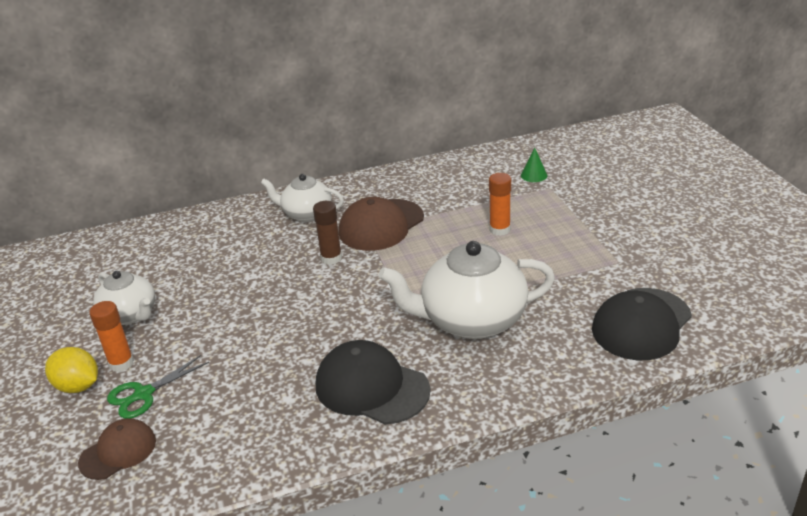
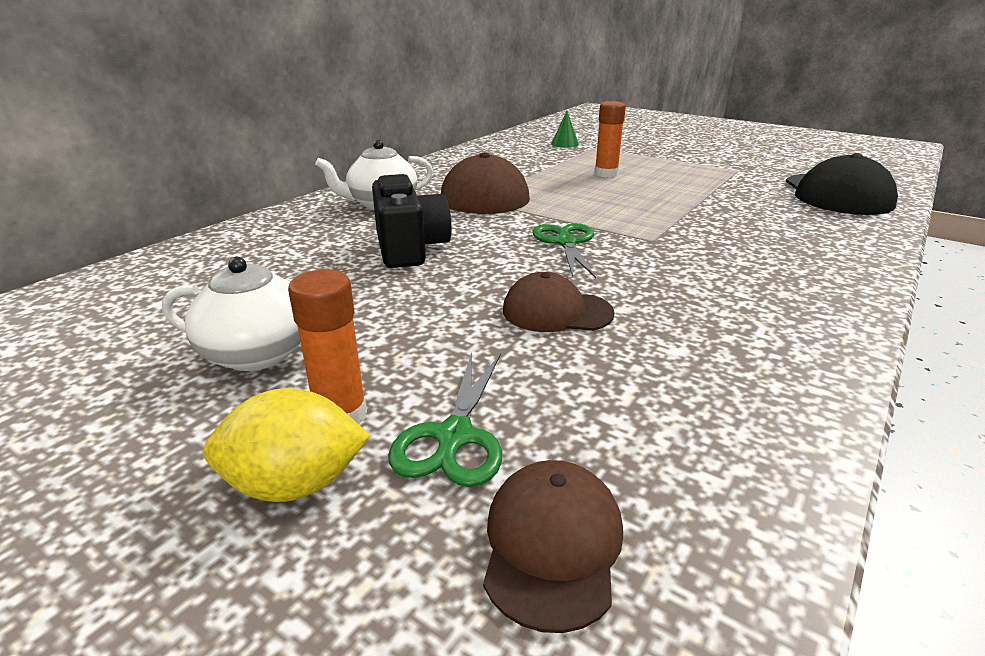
camera: 40 degrees left, 5 degrees down
brown glue stick [313,201,342,265] -> none
black cap [316,340,431,425] -> none
white teapot [378,241,555,339] -> none
none -> black camera [372,174,451,268]
none -> brown cap [503,272,615,332]
none -> green scissors [533,223,596,278]

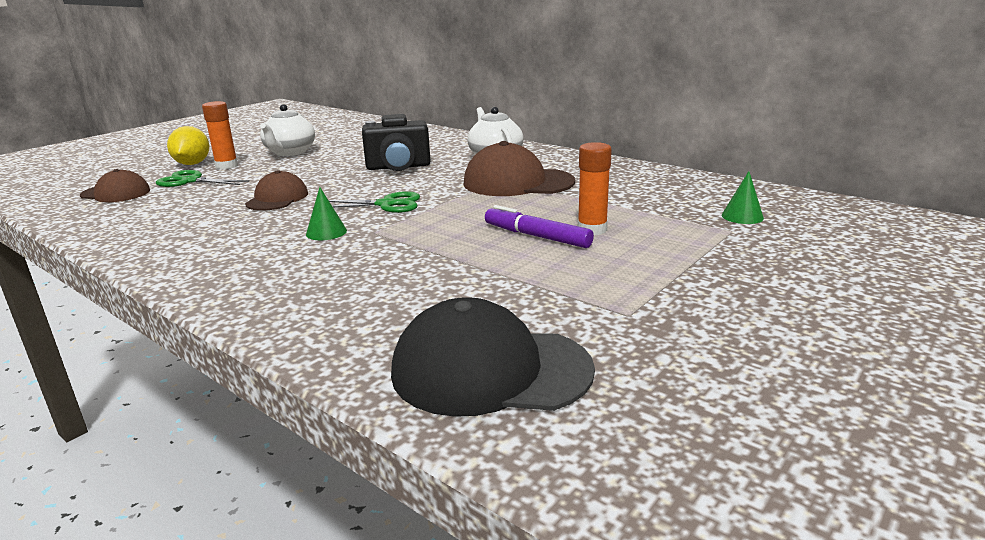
camera: 95 degrees right, 5 degrees down
none -> green cone [306,187,347,240]
none -> purple marker [485,205,594,248]

